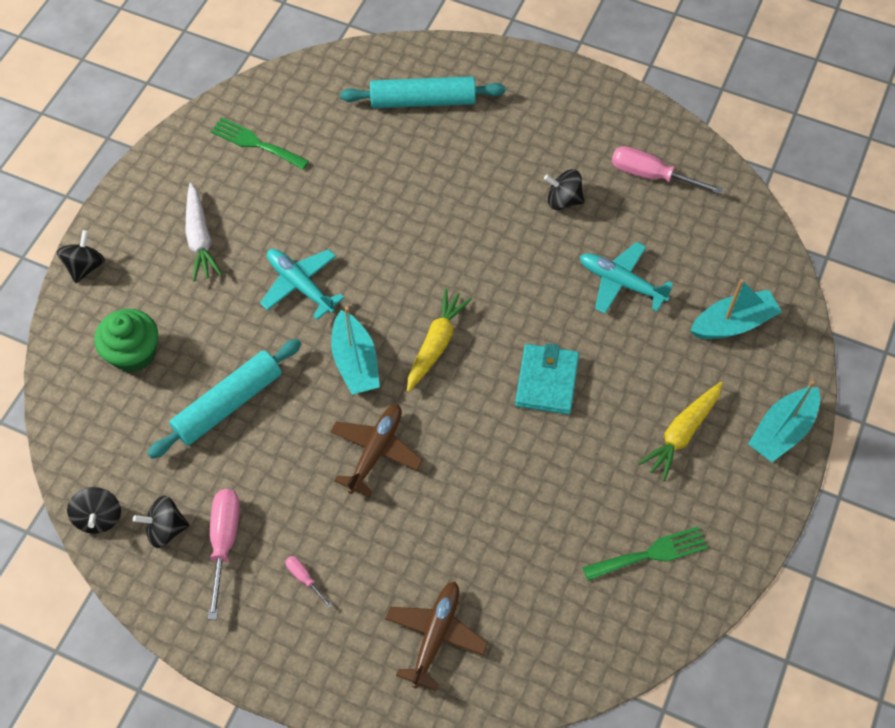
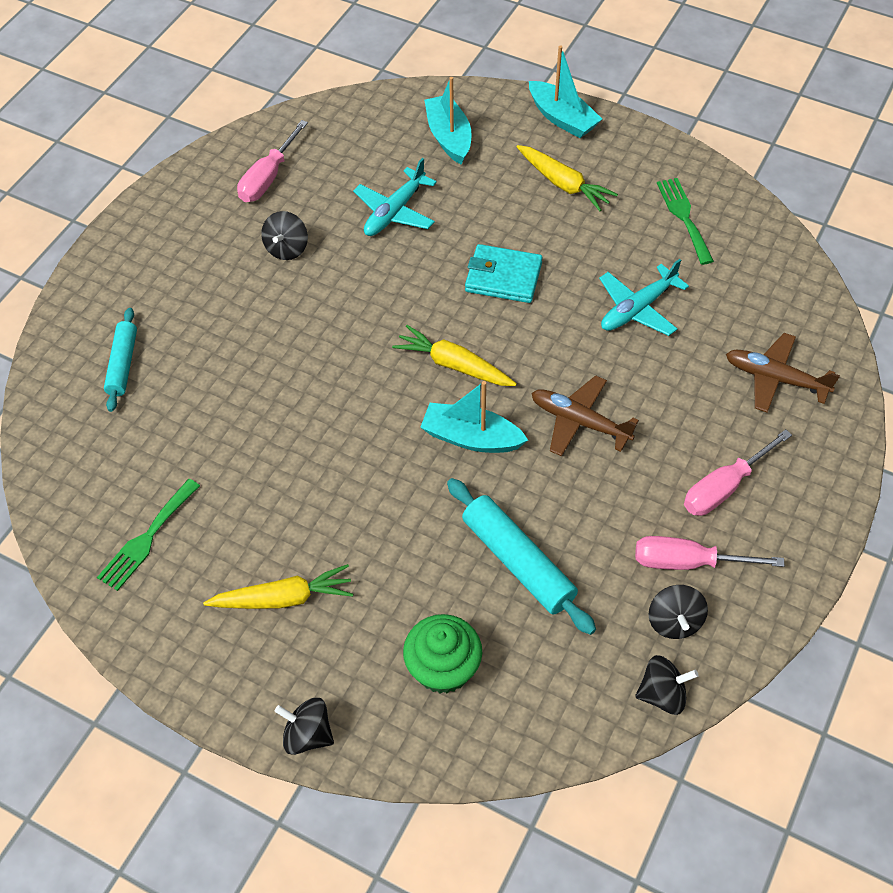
camera: 85 degrees left, 5 degrees down
white carrot [185,183,222,281] -> yellow carrot [203,564,353,609]
turquoise plane [260,249,345,320] -> turquoise plane moved to [599,259,689,336]
pink screwdriver [285,556,333,608] -> pink screwdriver [684,429,792,516], size x2.01
turquoise boat [331,306,380,395] -> turquoise boat turned 150 degrees counterclockwise [420,381,528,453]
turquoise rolling pin [340,76,505,108] -> turquoise rolling pin [104,308,137,412], size x0.64

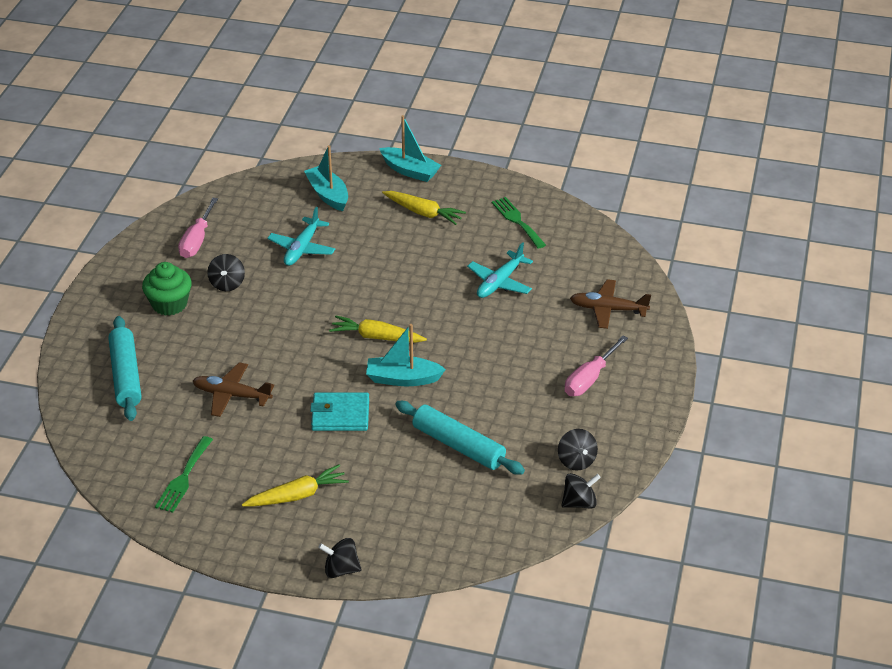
camera: 15 degrees left, 15 degrees down
turquoise rolling pin [104,308,137,412] -> turquoise rolling pin [108,316,141,421], size x1.55
green cupcake [403,614,482,693] -> green cupcake moved to [142,262,192,316]
turquoise wallet [465,244,543,303] -> turquoise wallet moved to [310,392,369,431]
brown plane [532,375,639,456] -> brown plane moved to [193,362,274,417]
pink screwdriver [635,536,784,570] -> none

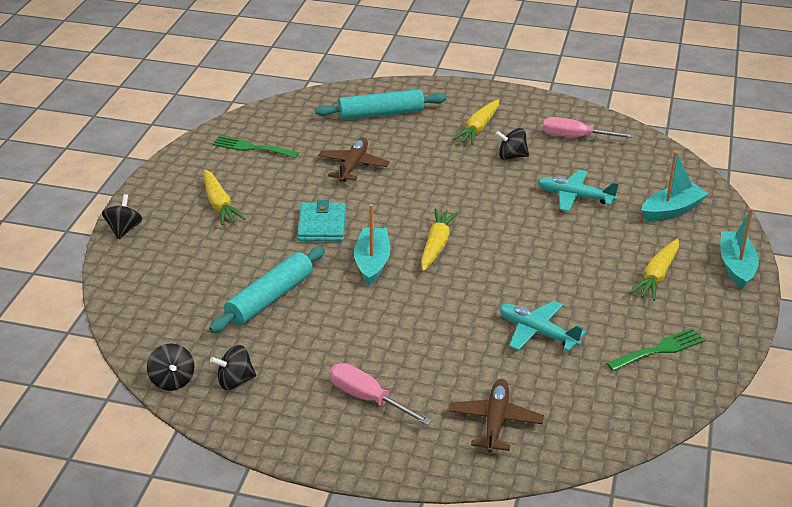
camera: 90 degrees right, 5 degrees down
green cupcake [142,262,192,316] -> yellow carrot [452,99,499,145]
turquoise boat [379,115,441,182] -> turquoise boat turned 150 degrees clockwise [720,208,759,290]

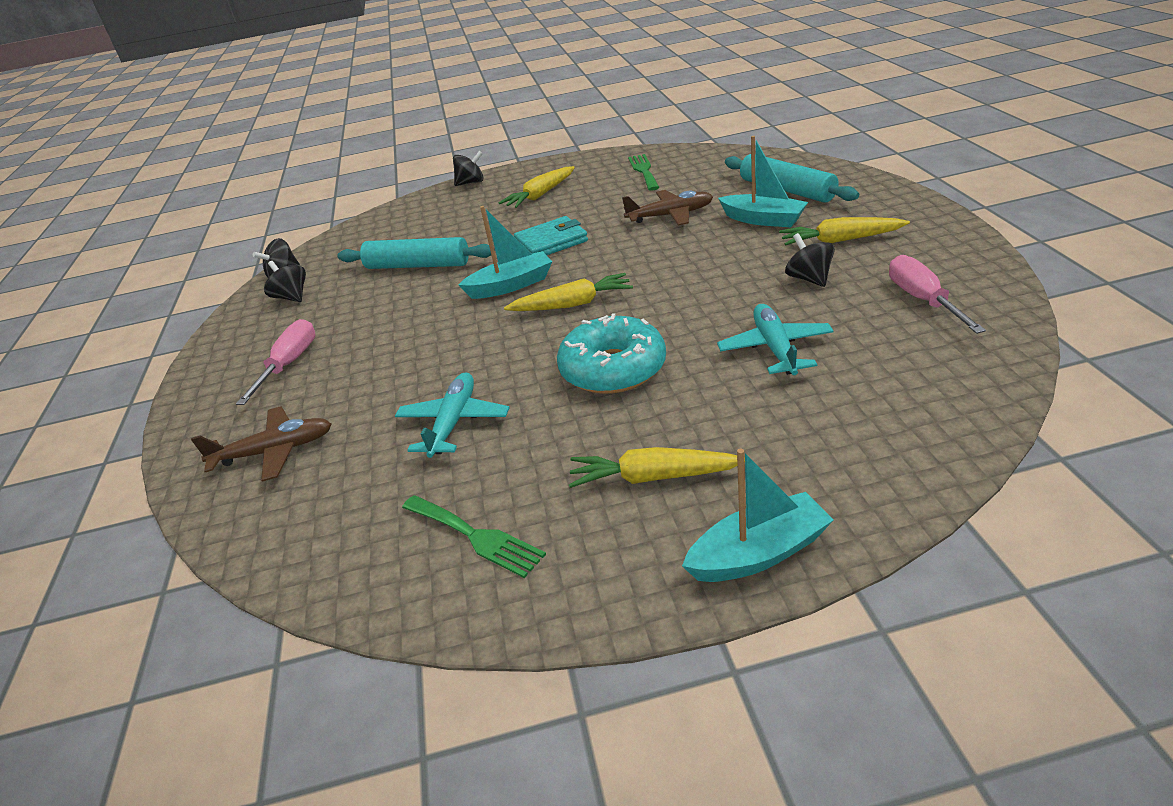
camera: 70 degrees right, 0 degrees up
turquoise boat [641,151,709,221] -> turquoise boat moved to [718,136,808,227]
none -> turquoise donut [557,313,666,394]

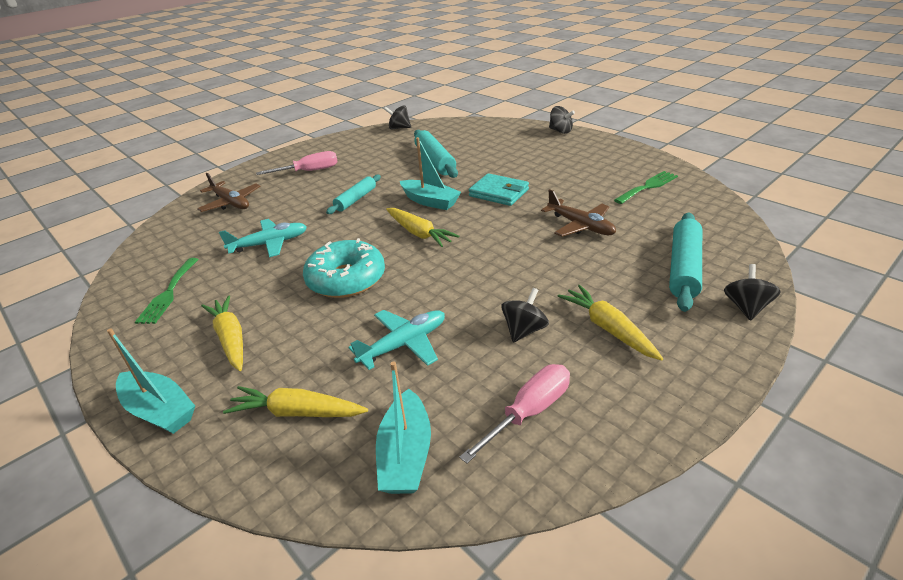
camera: 55 degrees right, 0 degrees up
black spinning top [264,261,306,302] -> black spinning top moved to [724,264,780,321]
yellow carrot [499,166,575,208] -> yellow carrot moved to [223,386,368,417]
turquoise boat [718,136,808,227] -> turquoise boat moved to [376,361,431,494]
none -> turquoise rolling pin [326,175,381,214]

